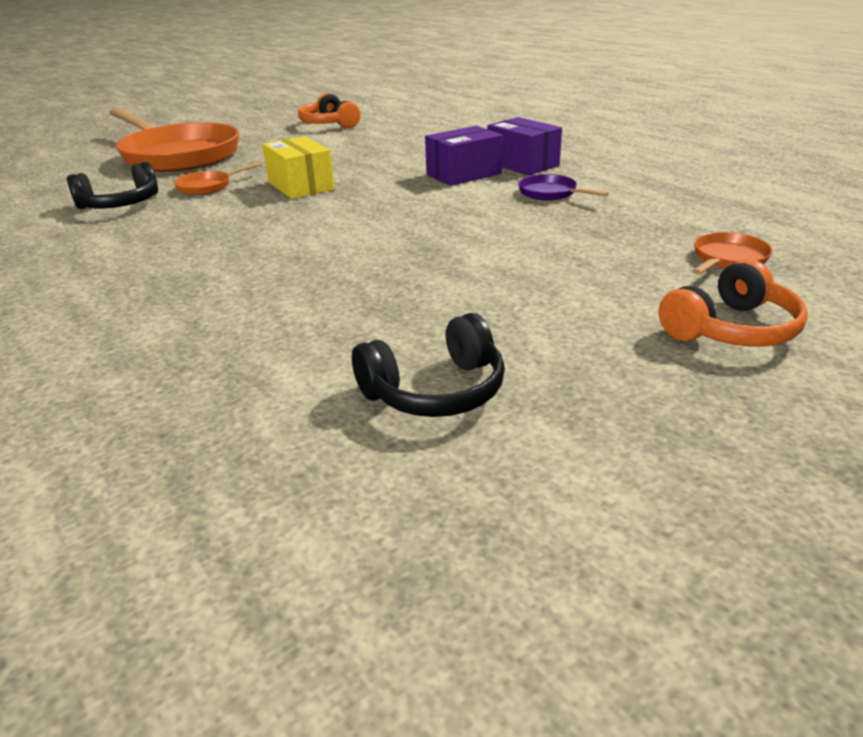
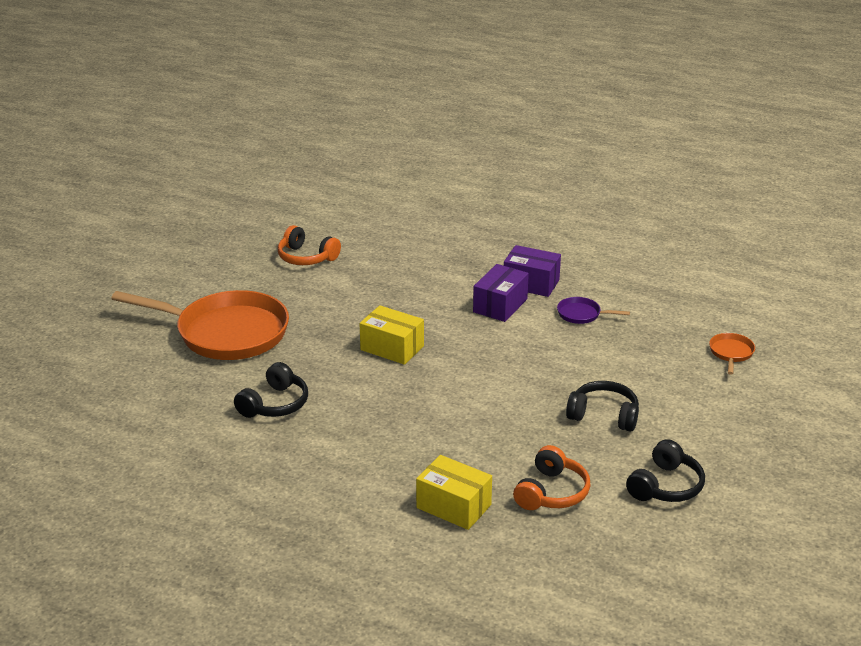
camera: 30 degrees left, 0 degrees up
orange pan [174,162,262,195] -> none
orange headphones [659,259,808,347] -> orange headphones moved to [513,445,591,510]
none -> yellow box [416,455,492,530]
none -> black headphones [566,381,639,432]

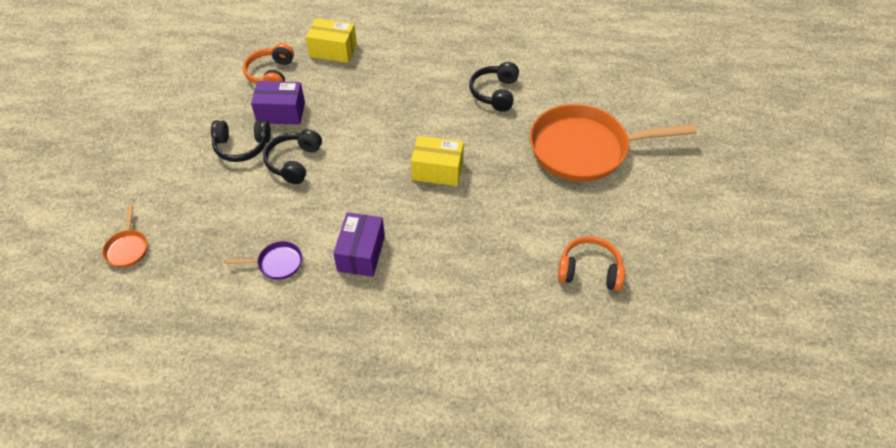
camera: 160 degrees right, 20 degrees up
purple box [504,245,561,297] -> purple box moved to [251,81,305,125]
black headphones [626,439,705,502] -> black headphones moved to [263,129,322,184]

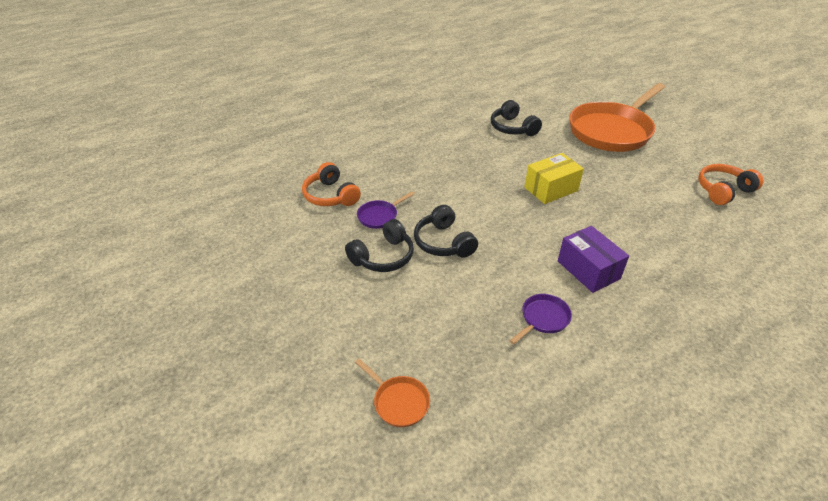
camera: 40 degrees left, 10 degrees down
purple box [251,81,305,125] -> purple pan [357,191,415,229]
yellow box [306,18,357,63] -> none

